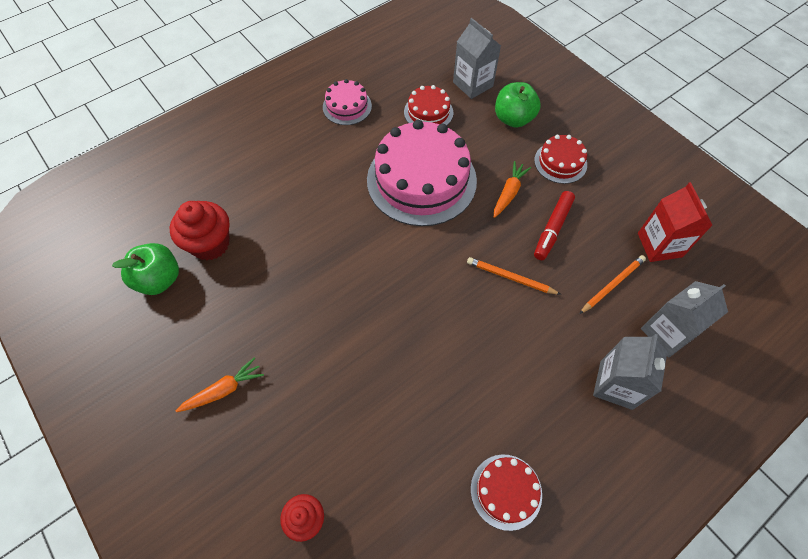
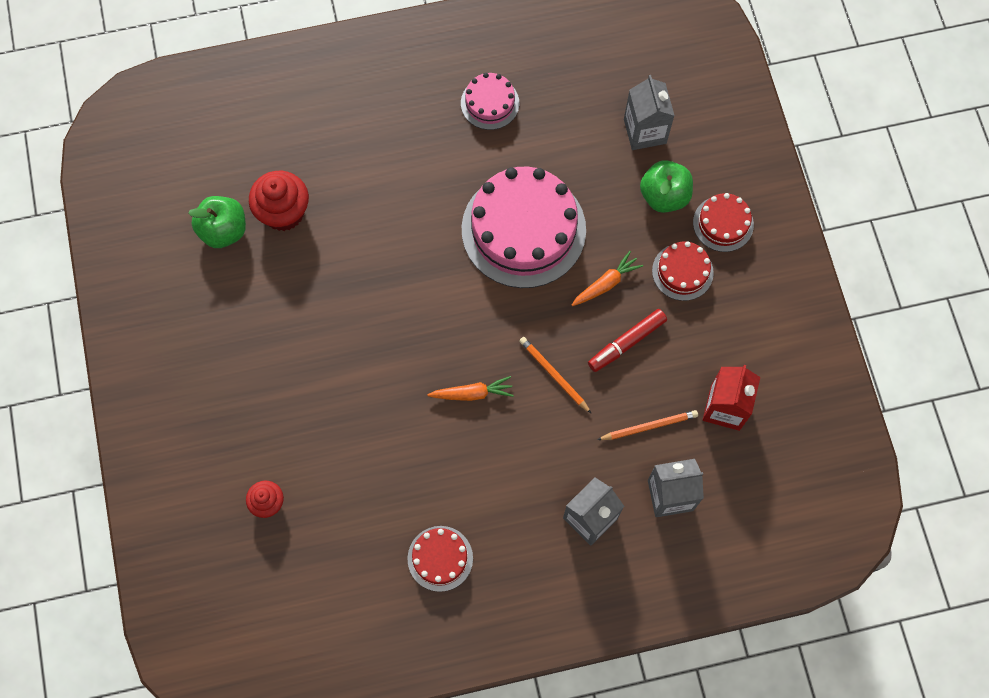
camera: 25 degrees right, 10 degrees up
orange carrot [176,357,264,412] -> orange carrot moved to [427,376,514,401]
red cake [404,85,453,125] -> red cake moved to [693,193,754,252]

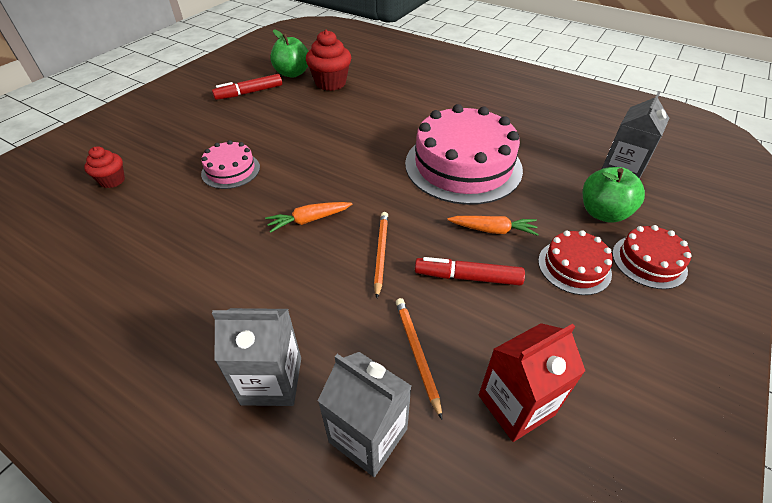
camera: 45 degrees right, 25 degrees down
red cake [407,526,473,592] -> none
orange carrot [427,376,514,401] -> orange carrot turned 120 degrees clockwise [265,202,353,233]
pink cake [461,73,519,130] -> pink cake moved to [201,140,260,189]
orange pencil [597,410,698,440] -> orange pencil turned 135 degrees counterclockwise [396,298,442,420]
none -> red marker [212,74,282,100]

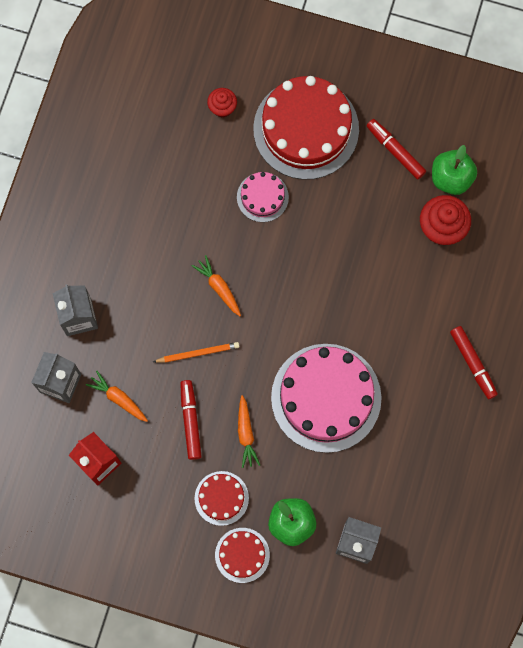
camera: 75 degrees right, 30 degrees up
orange pencil [396,298,442,420] -> orange carrot [86,371,148,422]
none -> red cake [253,76,359,180]
none -> red marker [450,326,498,399]

